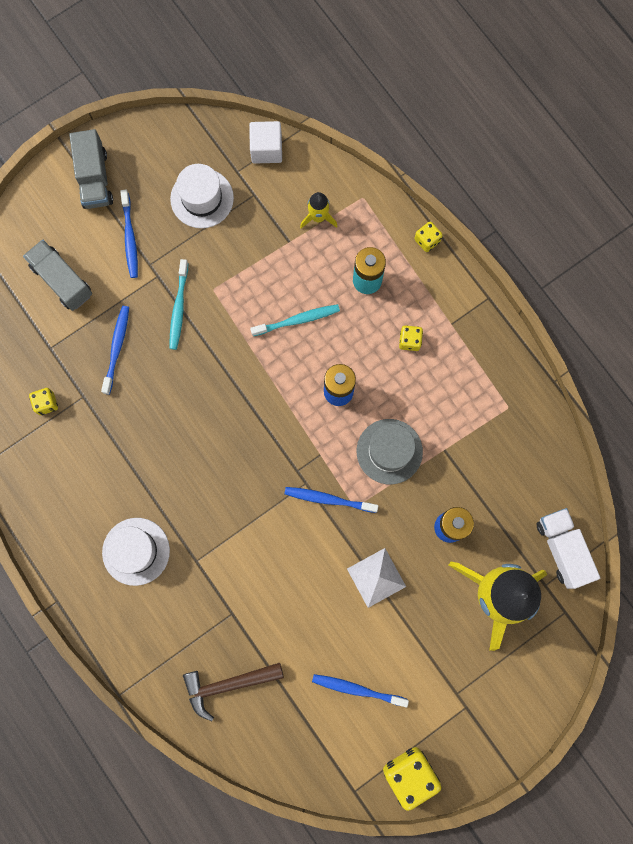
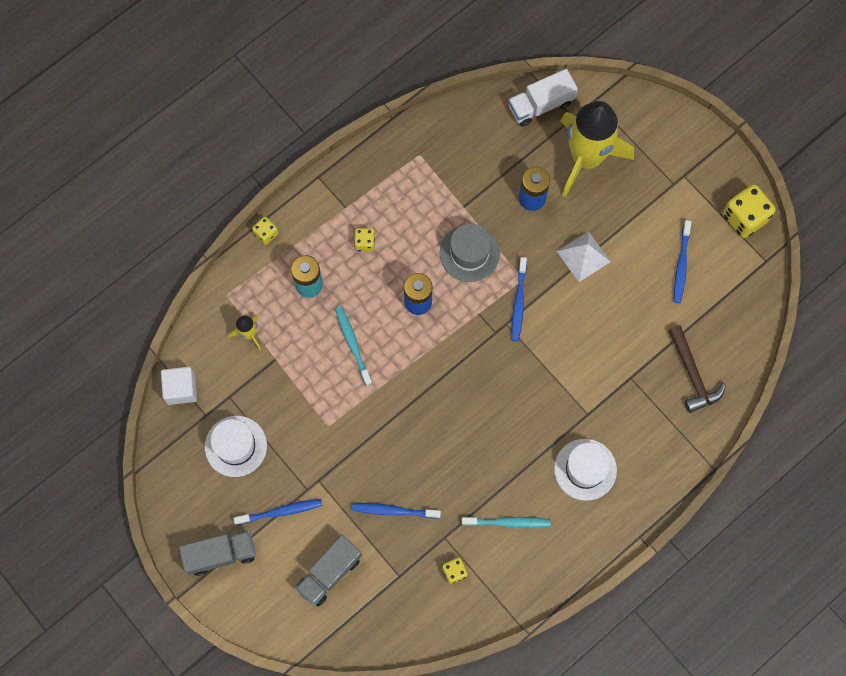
camera: 95 degrees left, 5 degrees down
turquoise toothbrush [169,259,188,350] -> turquoise toothbrush moved to [462,517,551,528]

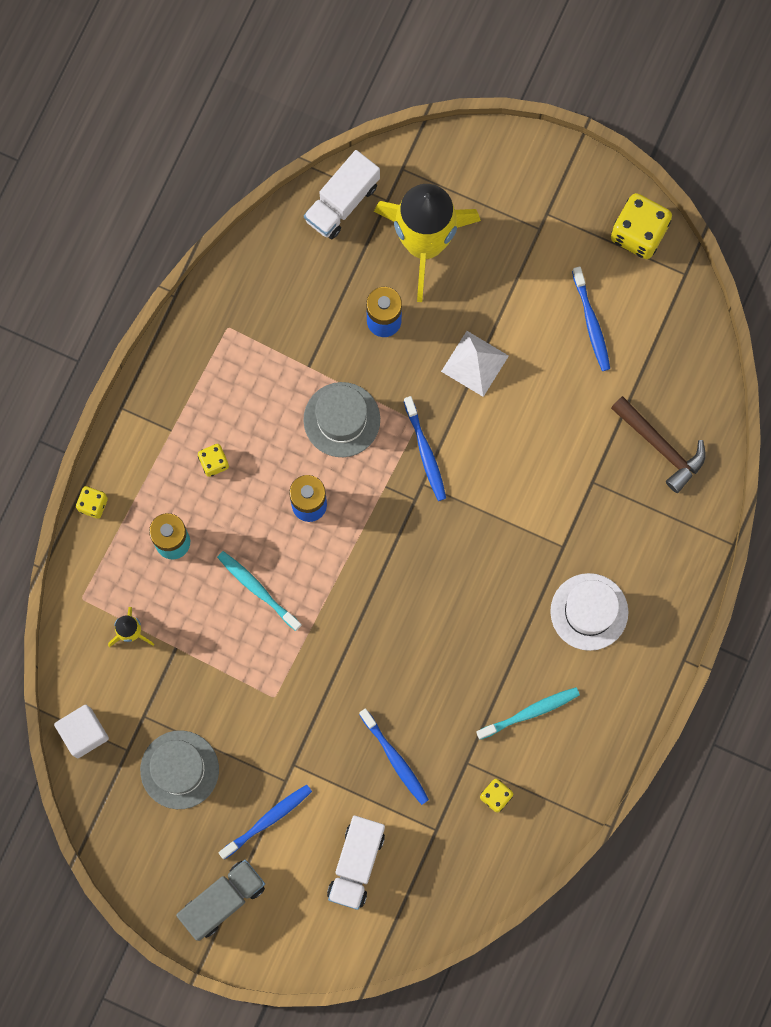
camera: 25 degrees left, 5 degrees up
white hat [205,416,267,477] -> grey hat [140,730,219,809]
grey truck [295,535,362,606] -> white truck [327,815,385,910]
blue toothbrush [352,503,441,519] -> blue toothbrush turned 105 degrees counterclockwise [359,708,429,805]

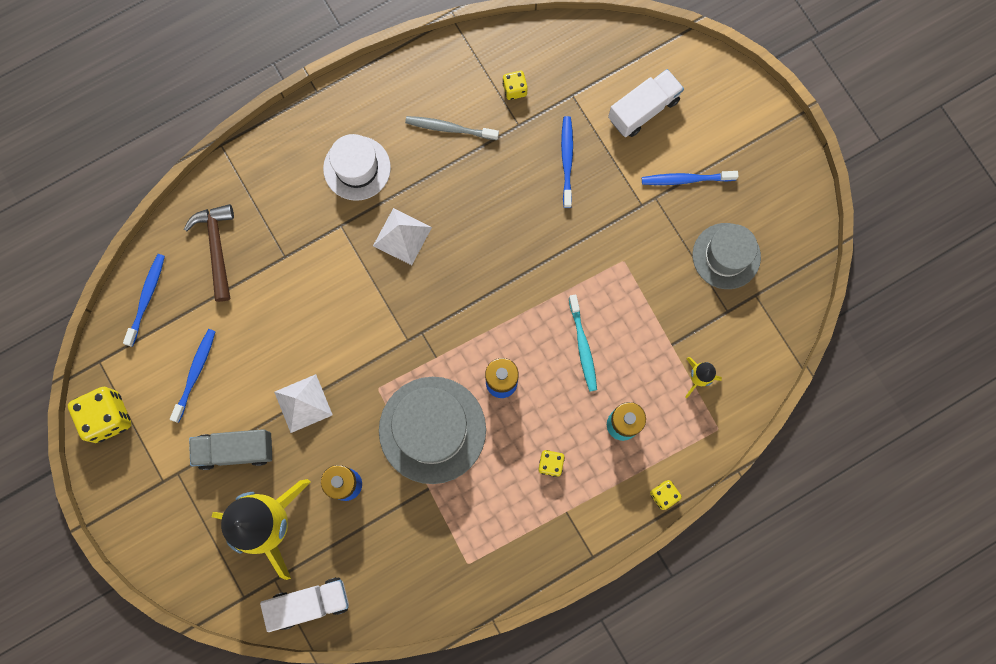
camera: 145 degrees left, 0 degrees up
white cube [54,705,109,758] -> none
grey truck [176,860,265,941] -> grey truck moved to [189,429,272,470]
grey hat [303,382,380,457] -> grey hat [379,377,486,484], size x1.53
blue toothbrush [404,396,446,501] -> blue toothbrush moved to [123,254,165,347]
turquoise toothbrush [476,687,580,740] -> grey toothbrush [405,116,499,140]
none -> white pyramid [373,208,432,265]

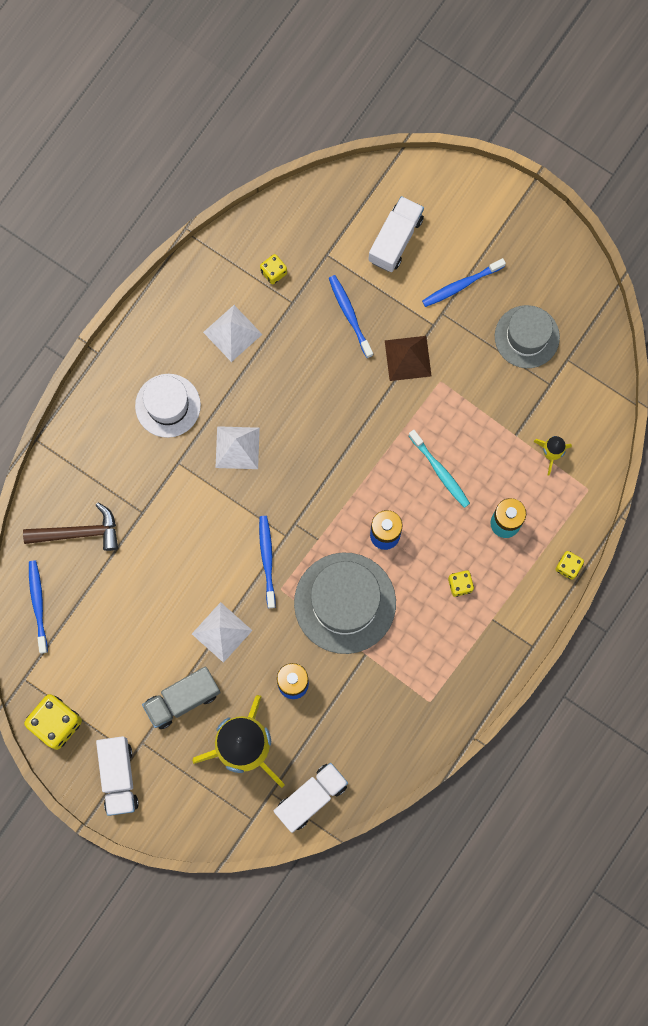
camera: 25 degrees left, 0 degrees up
blue toothbrush [170,329,216,423] -> blue toothbrush moved to [259,516,276,608]
brown hammer [184,204,234,302] -> brown hammer turned 120 degrees clockwise [23,502,118,551]
grey toothbrush [405,116,499,140] -> white pyramid [203,305,262,362]
none -> white truck [96,736,139,816]
none -> brown pyramid [385,336,432,381]

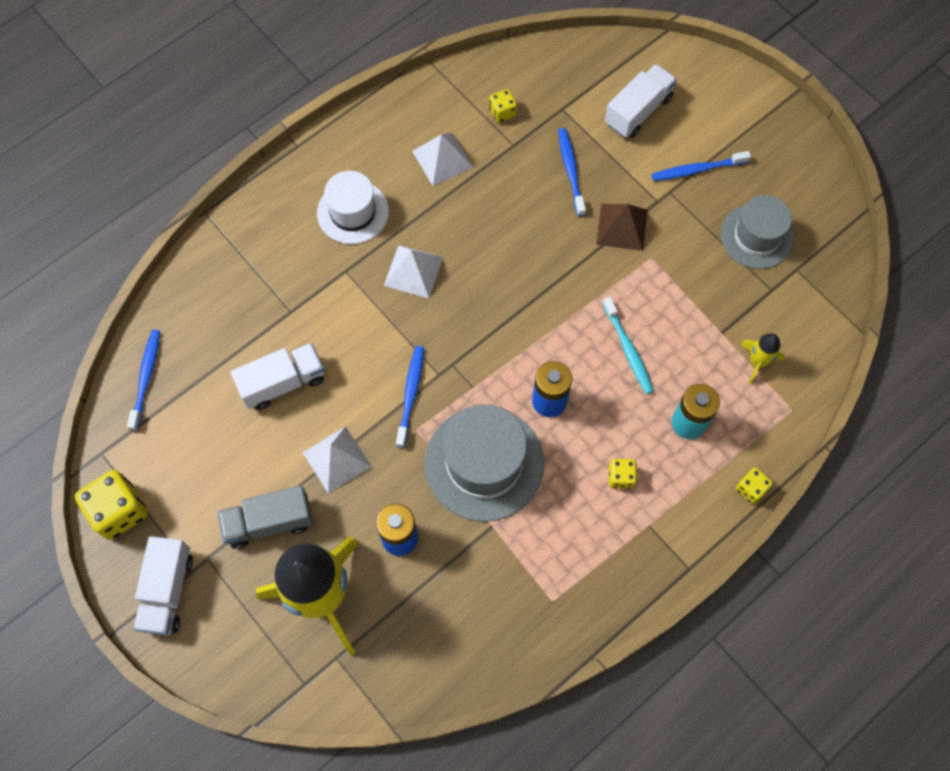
camera: 15 degrees right, 10 degrees down
brown hammer [23,502,118,551] -> none
white truck [273,763,348,833] -> white truck moved to [231,343,324,410]

